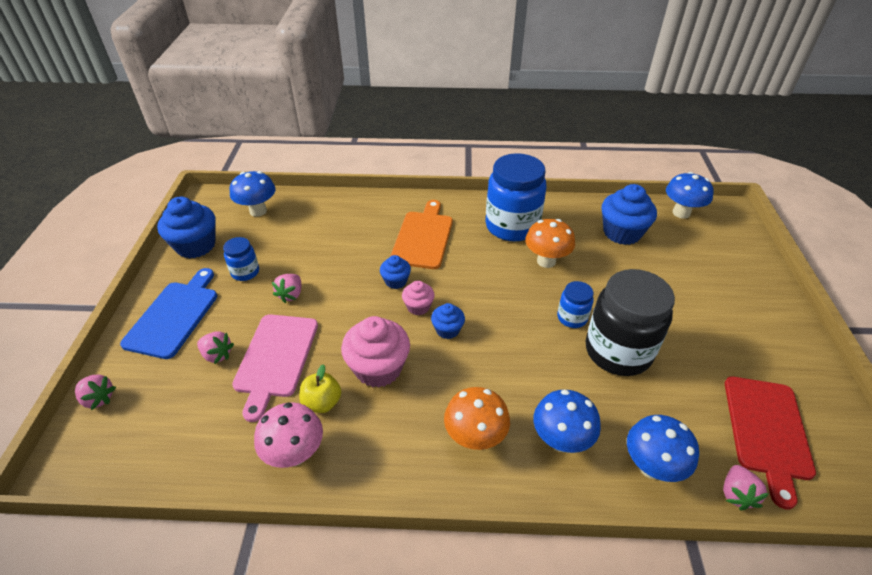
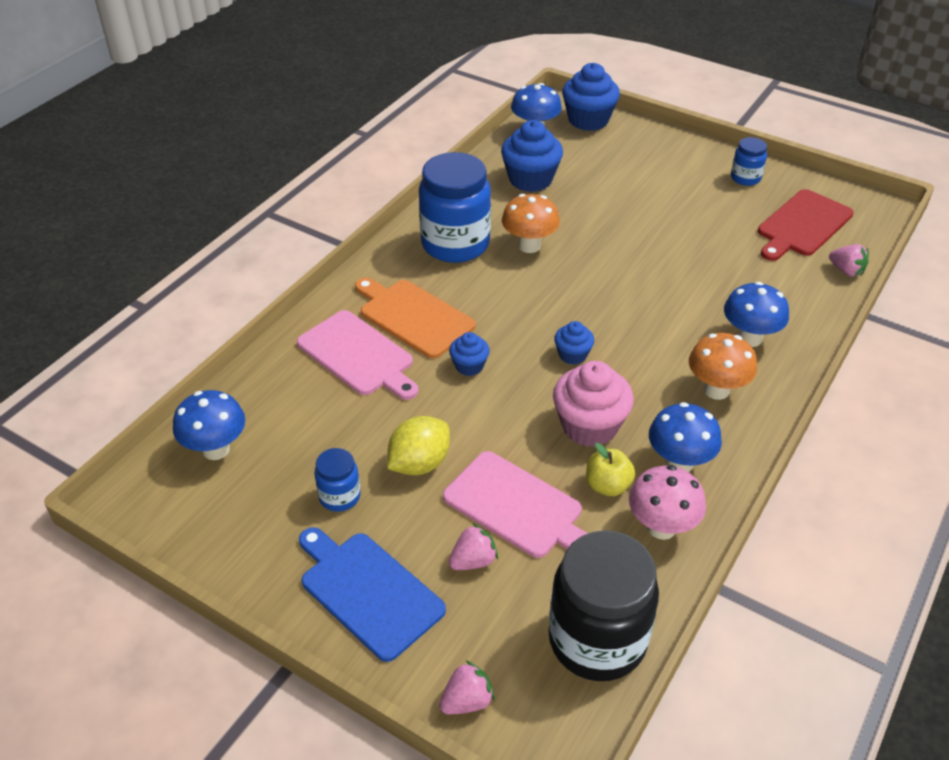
camera: 60 degrees left, 0 degrees up
blue cupcake [157,197,216,259] -> blue cupcake moved to [562,63,620,131]
pink strawberry [272,274,301,303] -> yellow lemon [387,416,450,475]
pink cupcake [402,281,435,315] -> none
blue jar [557,281,593,328] -> blue jar moved to [731,137,767,186]
black jar [586,269,675,376] -> black jar moved to [549,530,659,681]
blue mushroom [627,415,699,482] -> blue mushroom moved to [649,402,722,472]
red cutting board [725,376,816,509] -> red cutting board turned 90 degrees clockwise [758,189,854,261]
none -> pink cutting board [297,310,419,400]

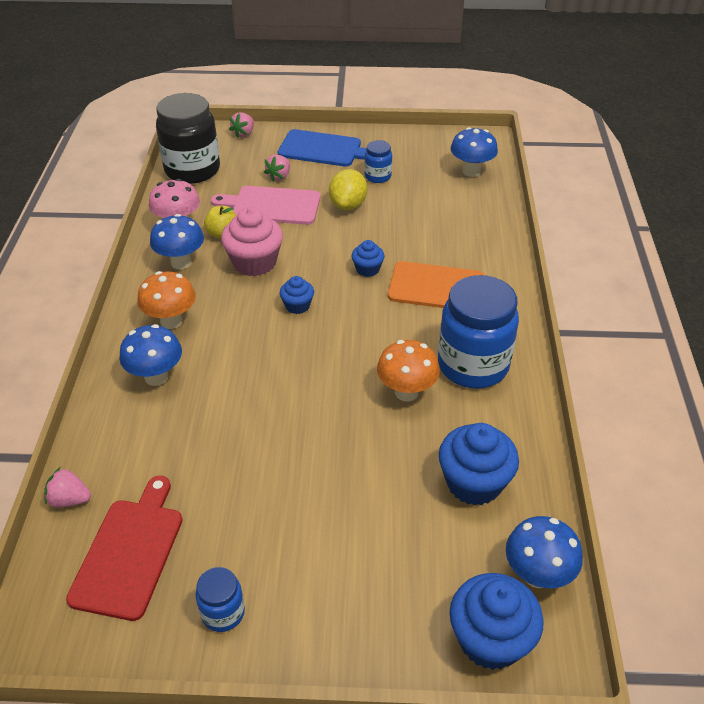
camera: 150 degrees right, 0 degrees up
pink cutting board [297,310,419,400] -> none

